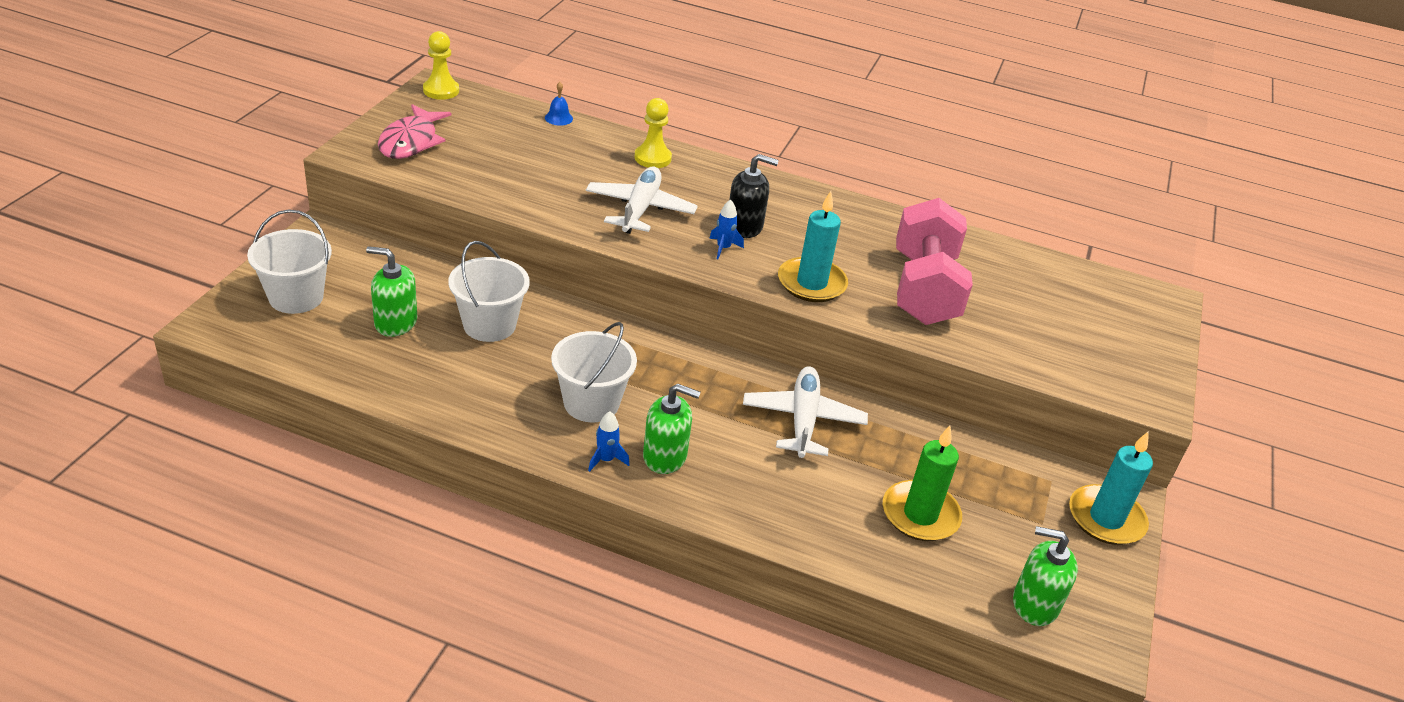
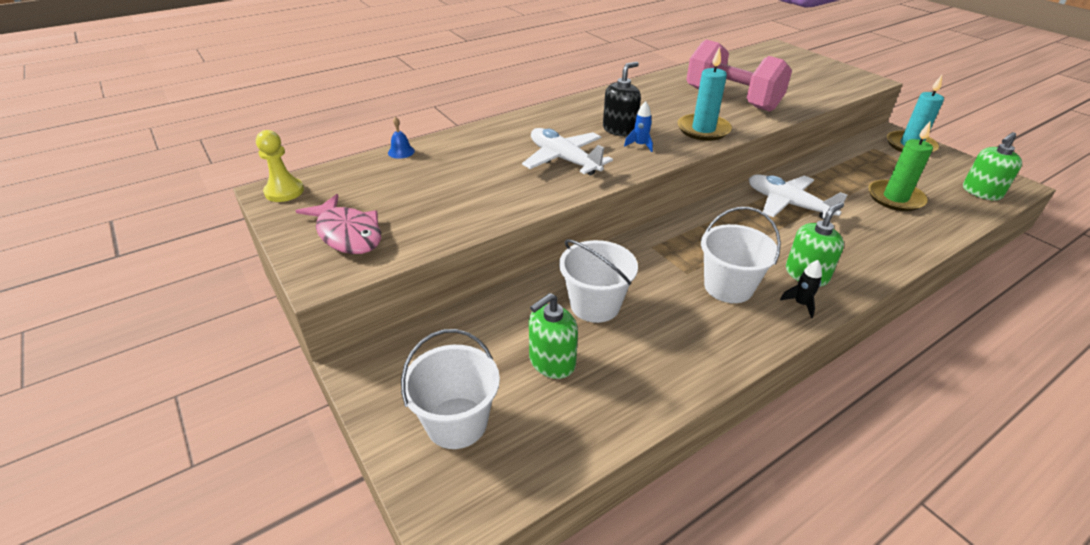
camera: 50 degrees left, 0 degrees up
blue rocket [588,411,630,472] -> black rocket [780,260,822,318]
yellow pawn [634,98,672,168] -> none

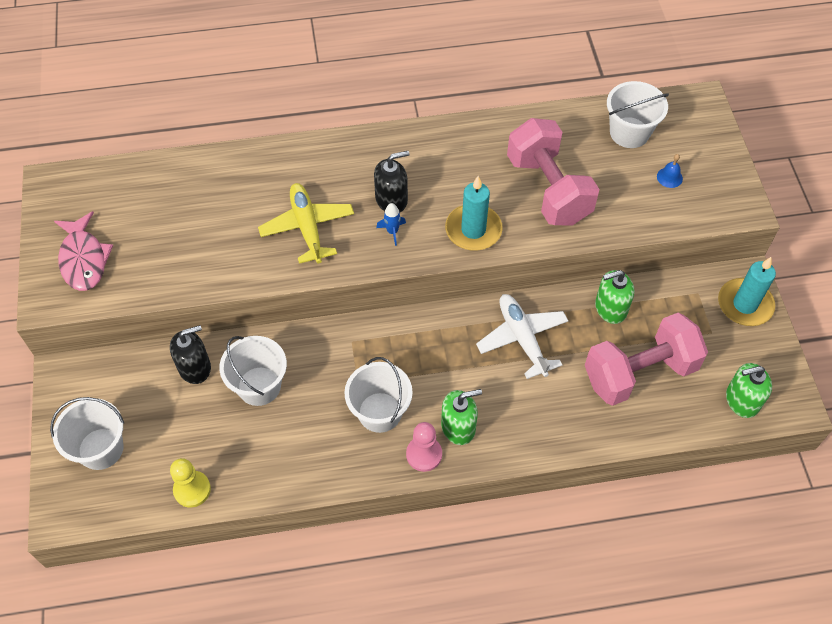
camera: 25 degrees right, 20 degrees up
yellow pawn [256,130,304,202] -> yellow pawn moved to [170,458,211,508]
blue bell [388,117,415,159] -> blue bell moved to [657,154,683,188]
white plane [522,128,613,175] -> yellow plane [258,183,354,264]
green soap dispenser [529,293,578,379] -> green soap dispenser moved to [595,270,635,324]
black rocket [780,260,822,318] -> pink pawn [406,422,442,472]
green candle [868,121,933,211] -> pink dumbbell [585,313,708,406]
none -> black soap dispenser [170,325,211,384]
none -> white bucket [607,81,669,148]

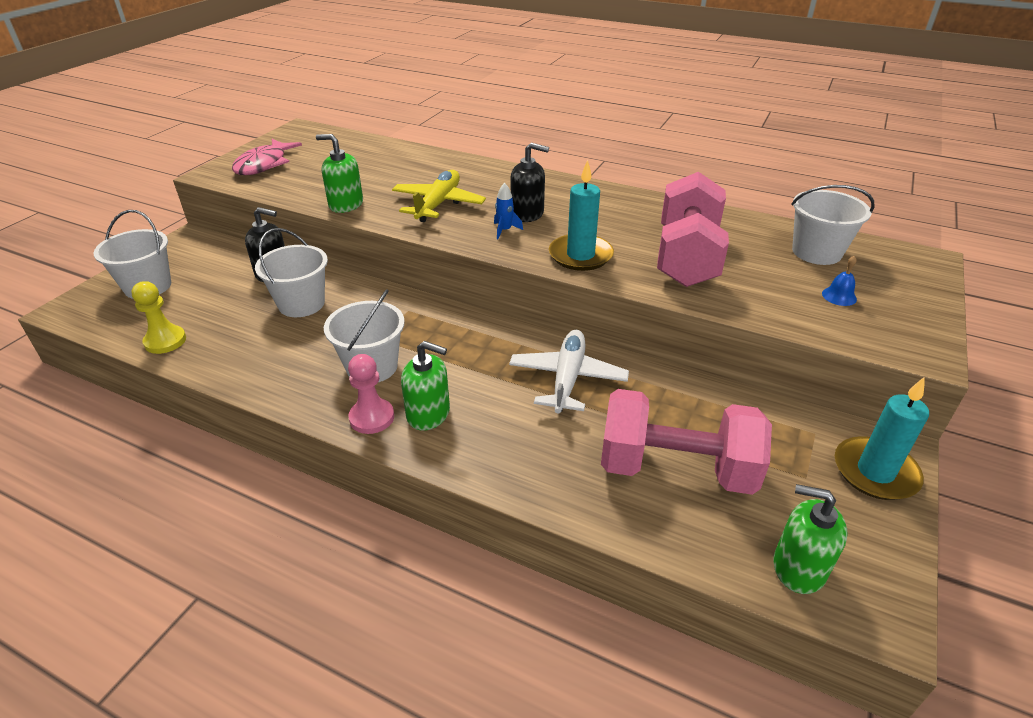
camera: 35 degrees right, 20 degrees down
green soap dispenser [595,270,635,324] -> green soap dispenser moved to [316,134,363,213]

